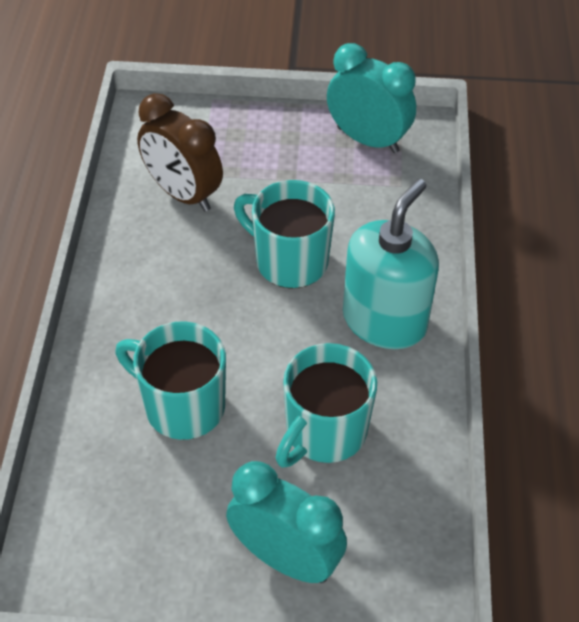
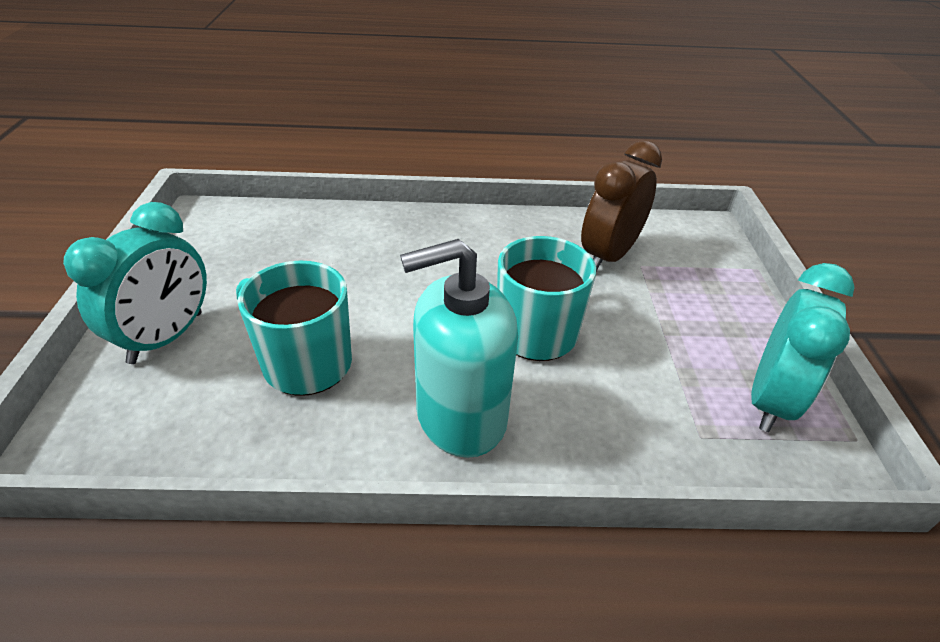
camera: 85 degrees right, 10 degrees down
turquoise mug [115,321,226,440] -> none
turquoise soap dispenser [343,179,439,349] -> turquoise soap dispenser turned 135 degrees clockwise [400,239,518,458]

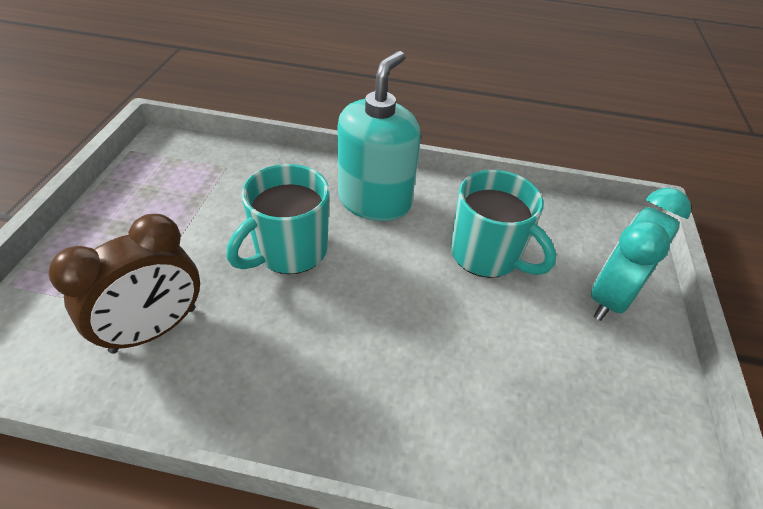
camera: 170 degrees left, 5 degrees up
turquoise soap dispenser [400,239,518,458] -> turquoise soap dispenser turned 60 degrees counterclockwise [337,51,421,221]
turquoise clock [751,263,855,432] -> none

